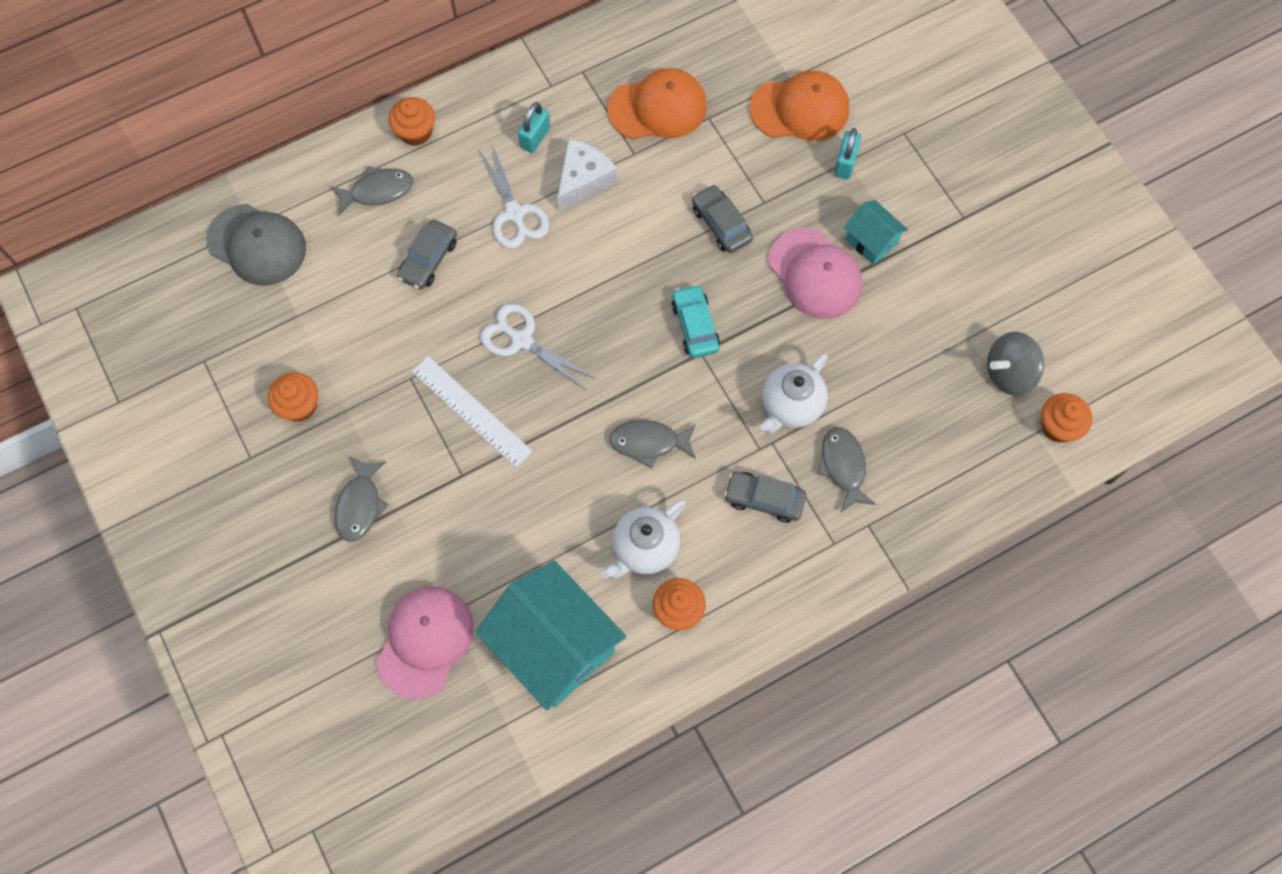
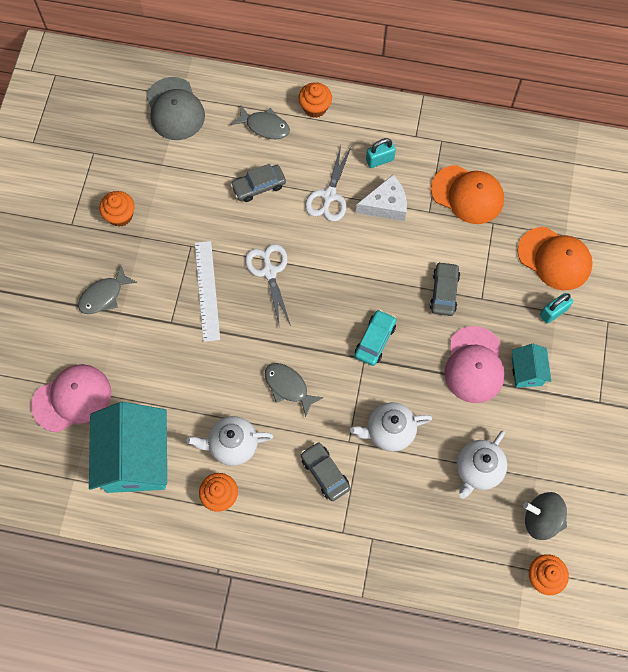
camera: 40 degrees right, 0 degrees up
grey fish [817,427,876,513] -> none
none -> white teapot [457,431,507,499]

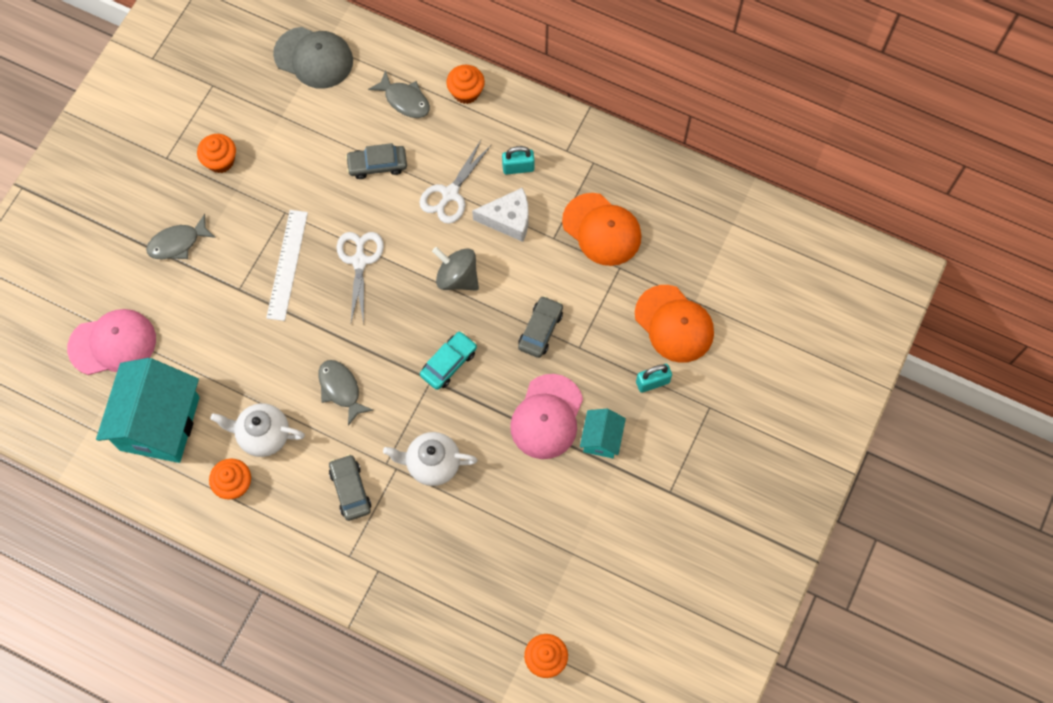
camera: 15 degrees right, 0 degrees up
grey cap [146,77,205,140] -> grey cap turned 60 degrees counterclockwise [273,27,353,89]
white teapot [457,431,507,499] -> none
grey spinning top [523,492,567,540] -> grey spinning top moved to [432,247,479,291]

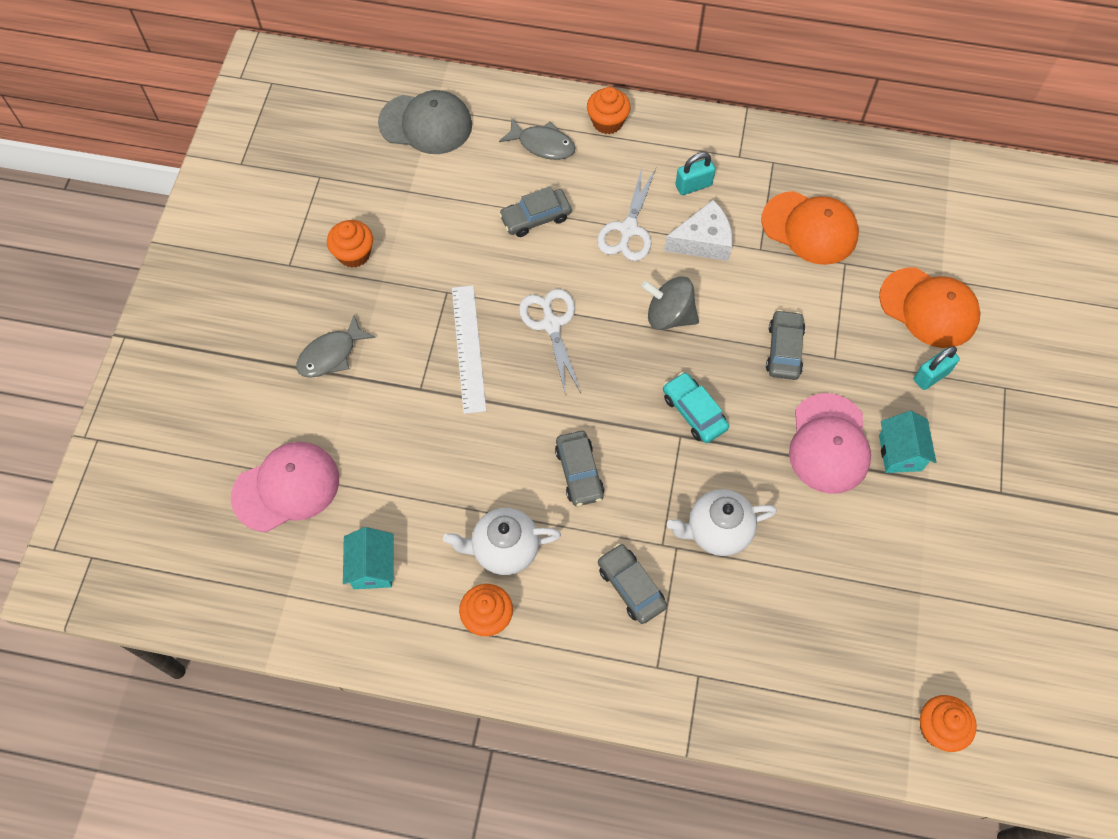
camera: 15 degrees left, 5 degrees down
turquoise house [96,358,200,463] -> turquoise house [343,527,393,589], size x0.48
grey fish [318,360,373,426] -> grey car [555,431,604,506]
turquoise car [420,331,477,390] -> turquoise car turned 60 degrees counterclockwise [663,372,729,443]

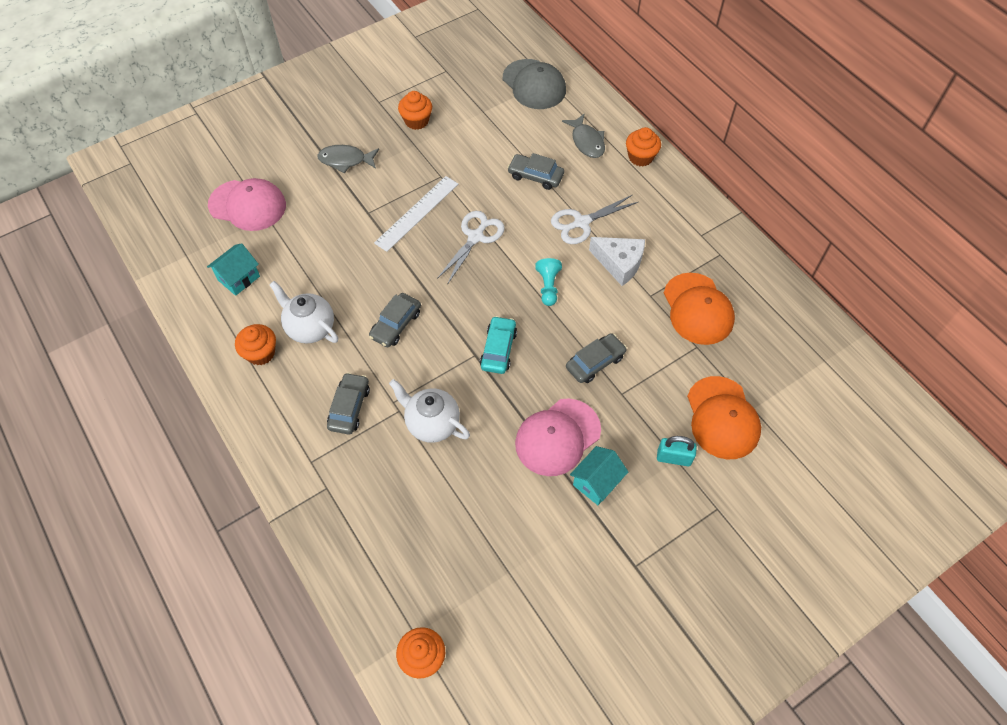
camera: 45 degrees right, 5 degrees down
grey spinning top [641,276,699,330] -> turquoise pawn [535,258,562,306]
turquoise padlock [675,152,716,195] -> none

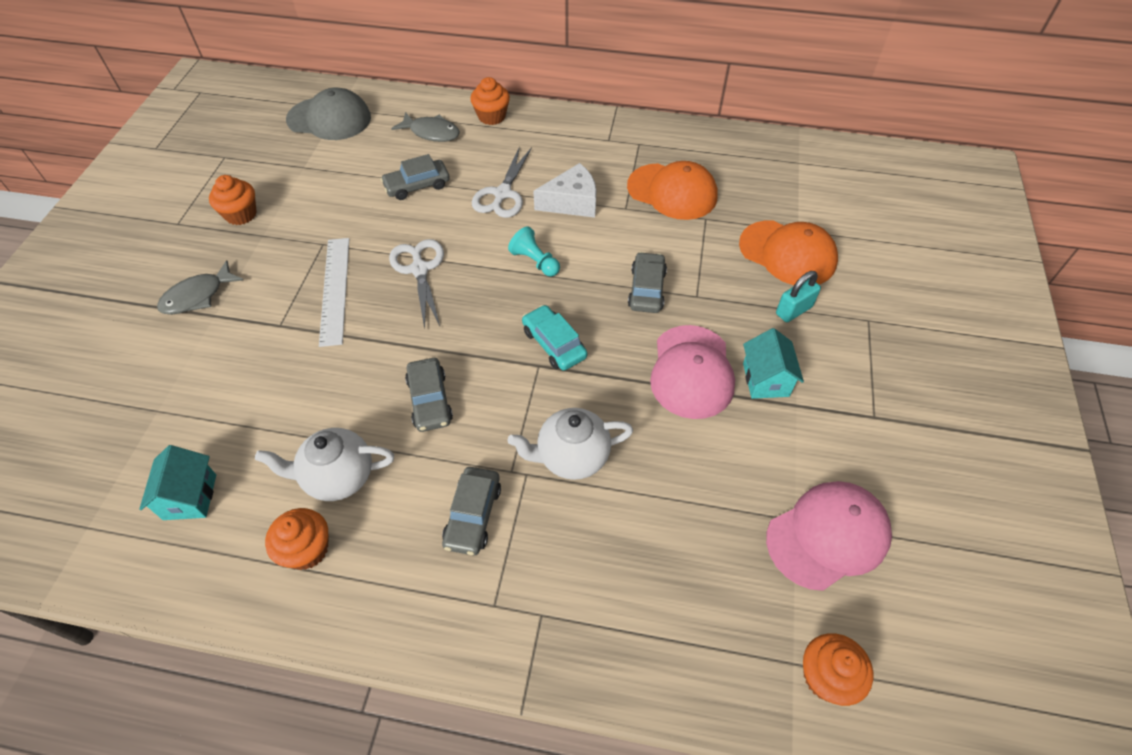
camera: 45 degrees left, 5 degrees down
pink cap [208,178,286,231] -> pink cap moved to [766,481,892,591]
grey car [327,372,370,435] -> grey car turned 135 degrees counterclockwise [442,467,501,555]

